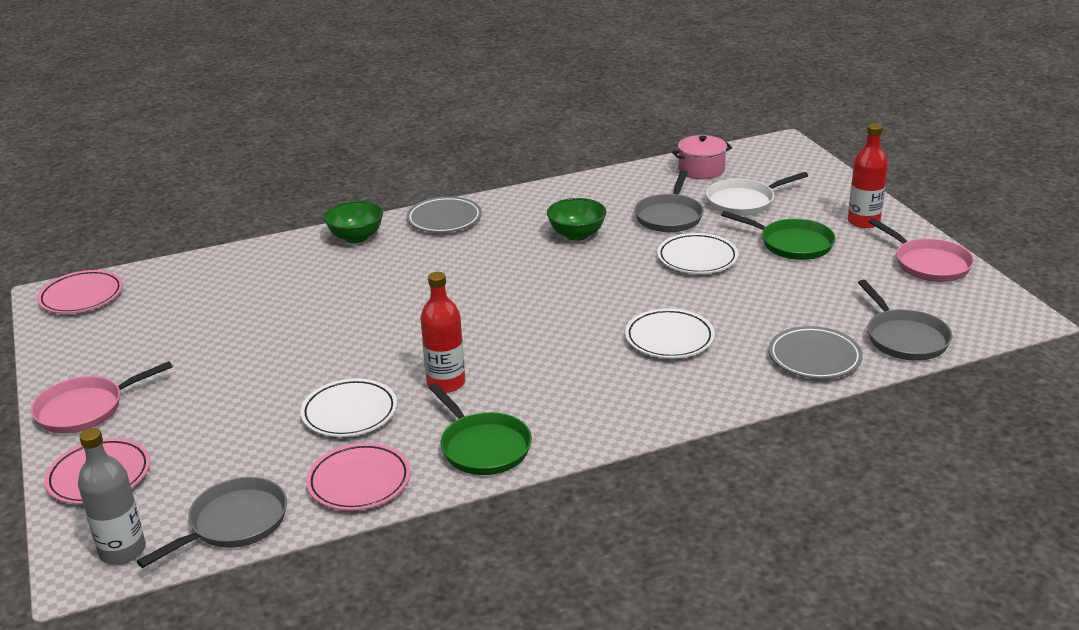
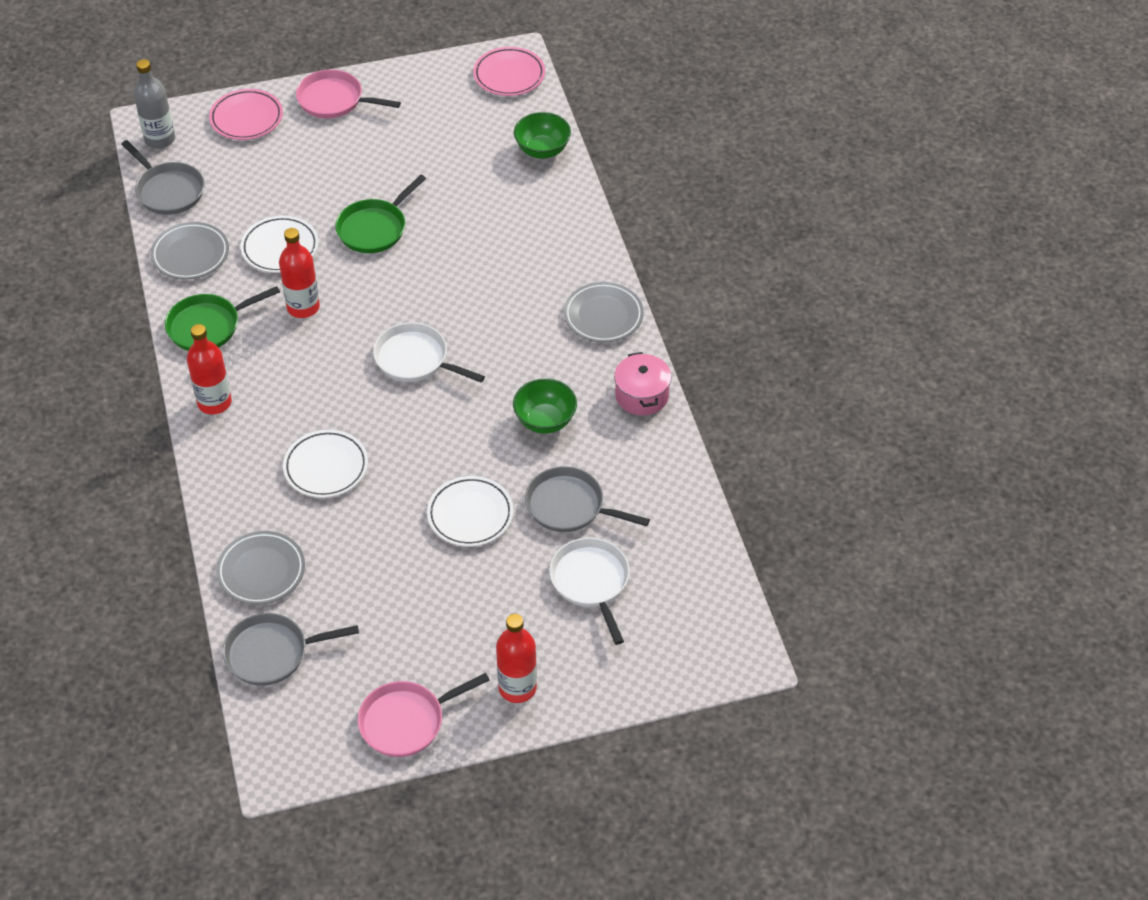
camera: 95 degrees right, 20 degrees up
pink pan [31,361,173,434] -> pink pan turned 45 degrees counterclockwise [296,69,401,118]
pink plate [306,443,411,511] -> grey plate [151,222,229,280]
green bowl [324,201,383,243] -> green bowl moved to [514,112,571,159]
pink pot [672,135,732,179] -> pink pot moved to [614,352,672,415]
green pan [721,211,836,260] -> green pan moved to [335,175,426,253]
none -> red bottle [187,324,232,414]
none -> white pan [373,322,485,382]

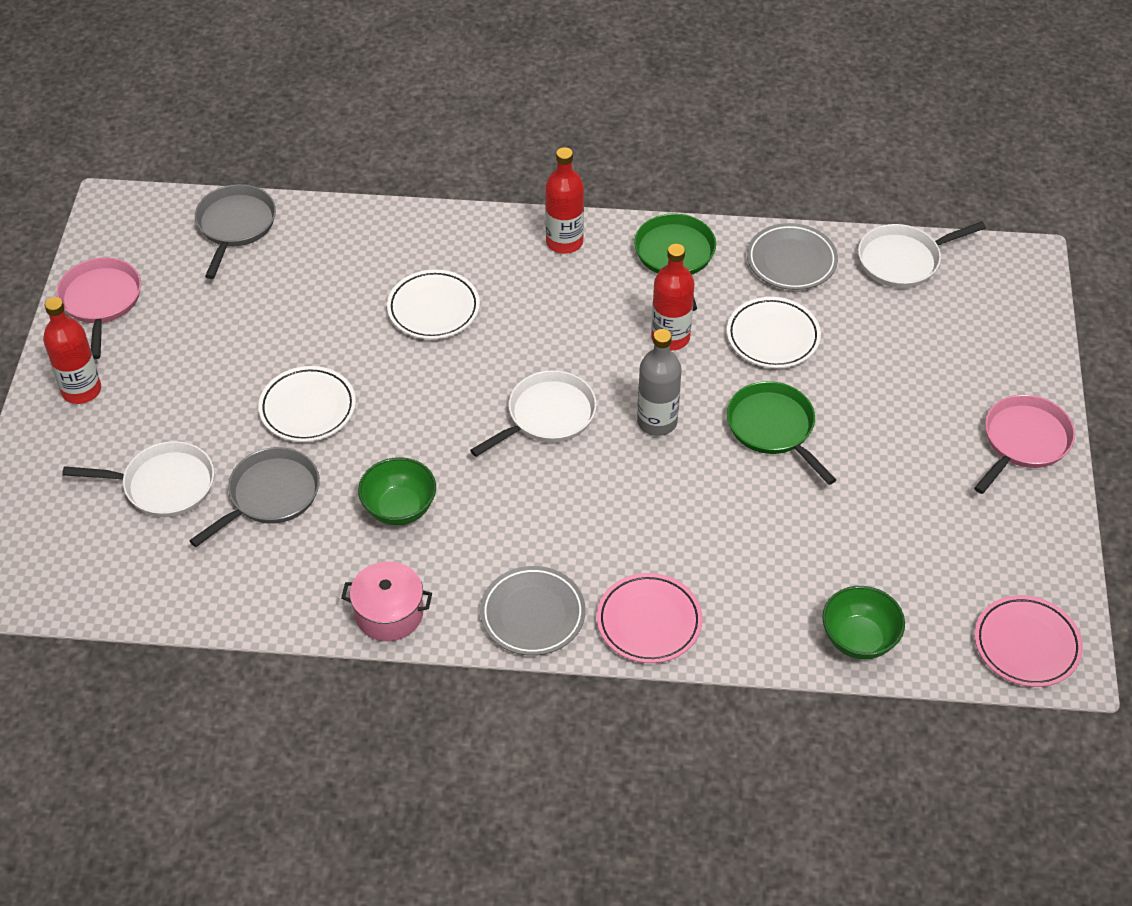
camera: 110 degrees right, 0 degrees up
grey pan [122,140,204,215] -> white pan [858,221,986,288]
grey bottle [134,59,175,149] -> grey bottle moved to [637,329,682,436]
pink plate [209,89,283,140] -> pink plate moved to [597,573,702,663]
grey plate [216,531,305,605] -> none

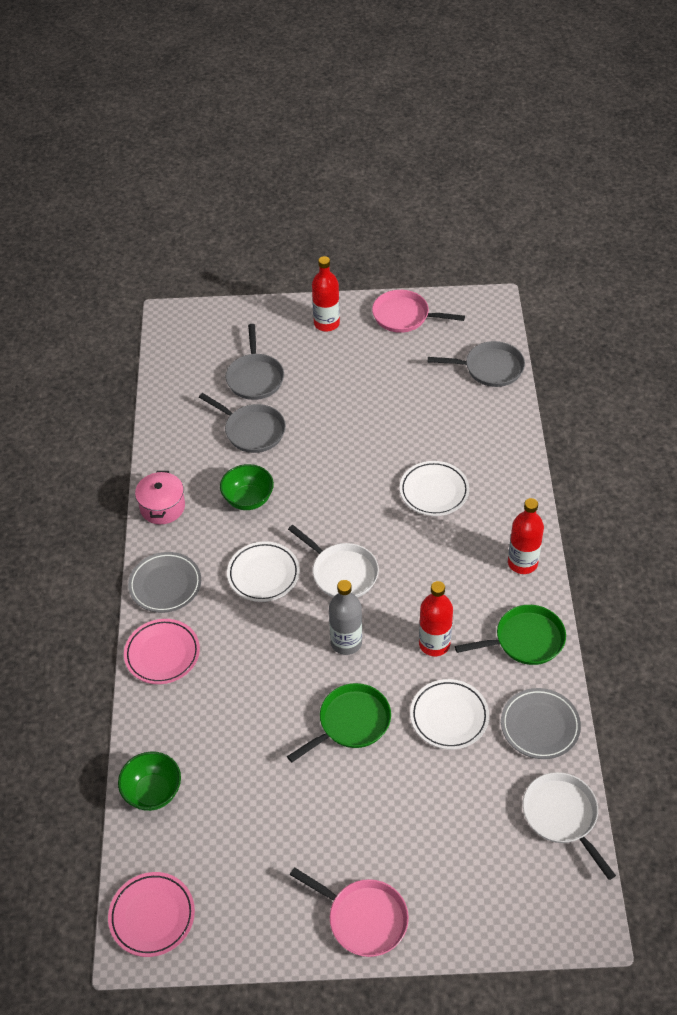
camera: 85 degrees right, 0 degrees up
pink pan [57,257,141,359] -> pink pan turned 150 degrees counterclockwise [372,290,465,333]
white pan [62,441,214,517] -> grey pan [226,324,284,400]
white plate [258,366,356,442] -> white plate moved to [227,541,300,602]

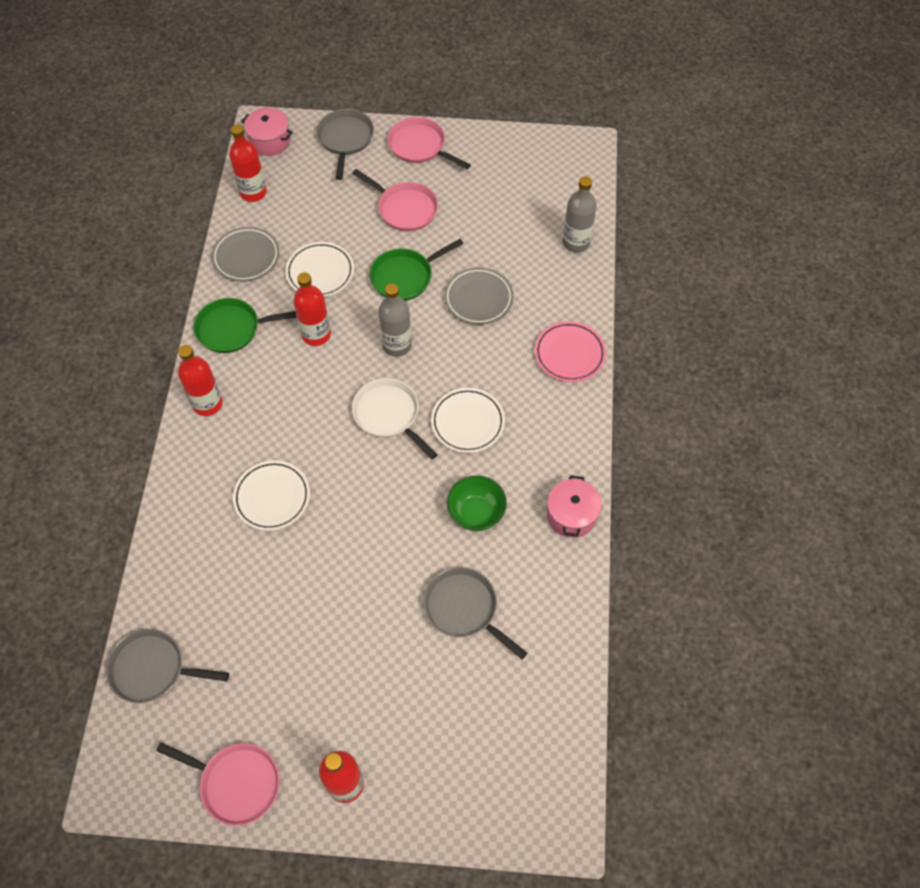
camera: 175 degrees left, 10 degrees up
pink plate [108,872,195,957] -> none
green bowl [118,751,181,811] -> grey bottle [562,176,597,253]
grey plate [128,552,201,613] -> grey plate moved to [444,267,514,325]
grey pan [226,324,284,400] -> grey pan moved to [317,109,374,180]
white pan [523,772,616,880] -> red bottle [229,125,267,202]
none -> pink pot [241,108,293,156]
none -> pink pan [352,169,438,231]

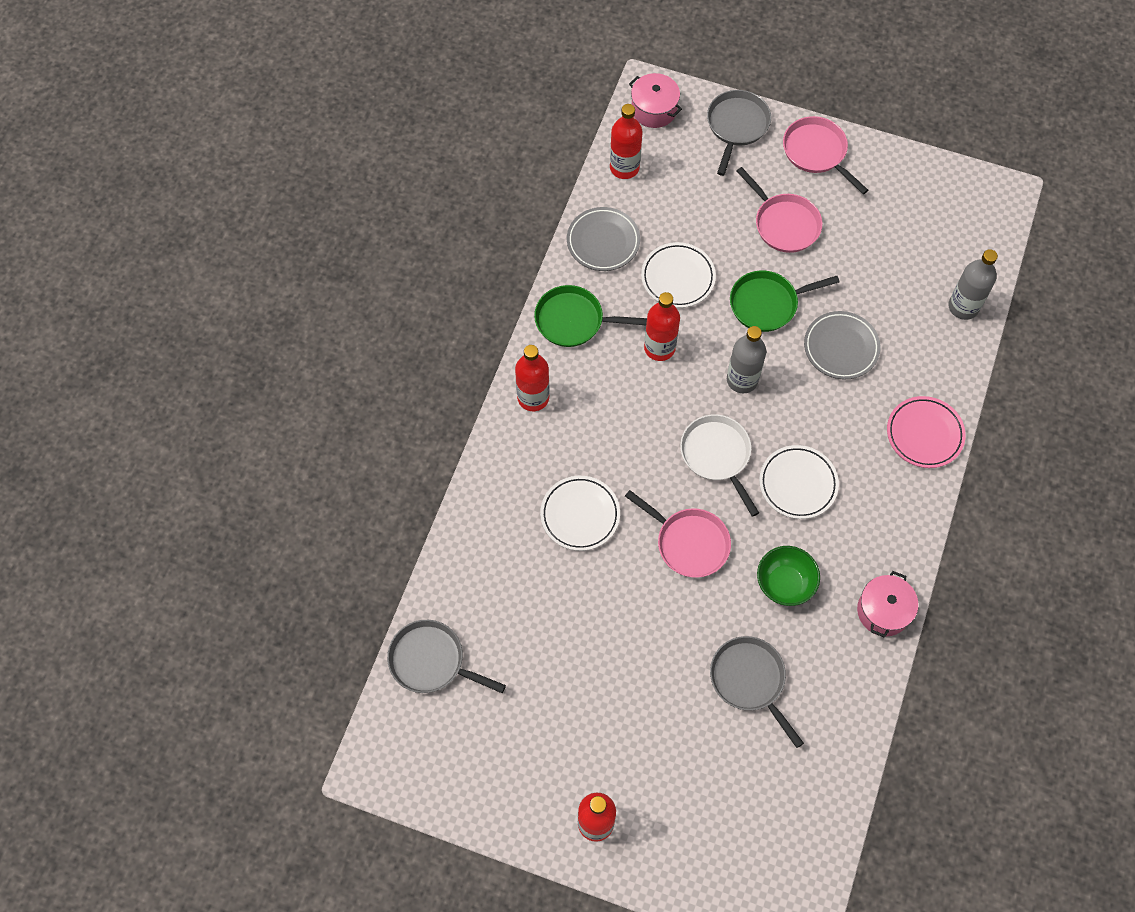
camera: 15 degrees right, 5 degrees up
pink pan [156,742,280,826] -> pink pan moved to [625,490,731,578]

